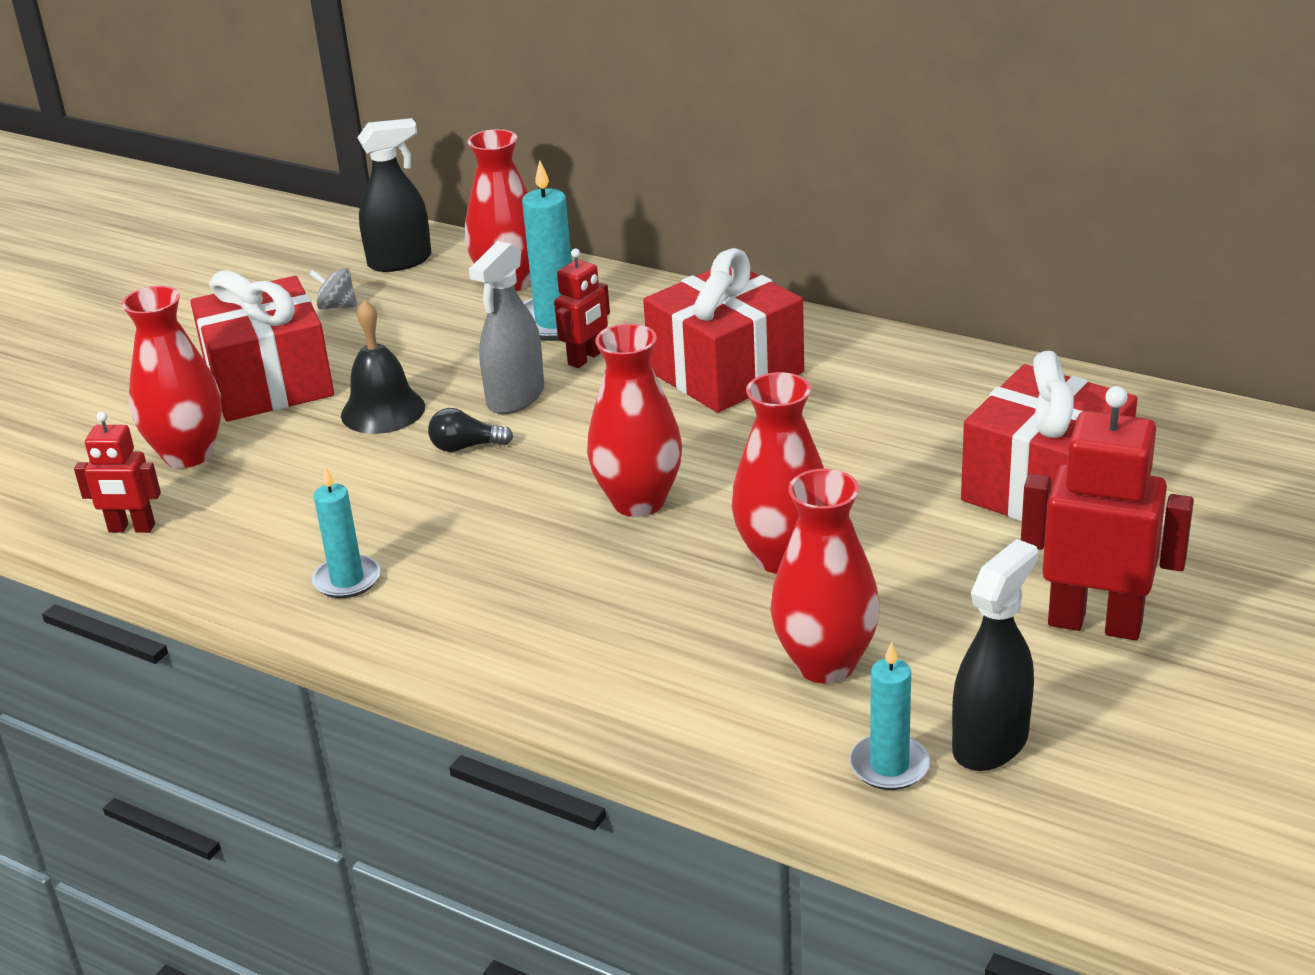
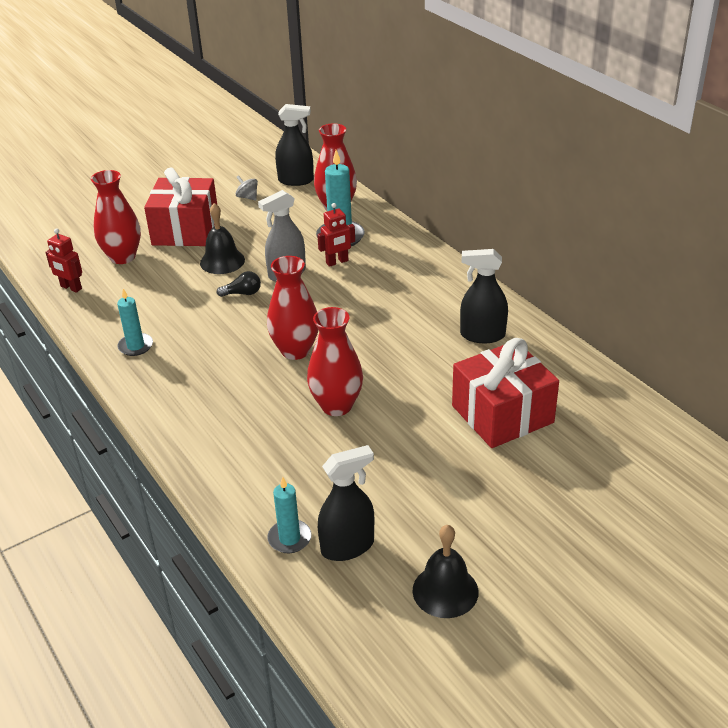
camera: 25 degrees right, 5 degrees up
black light bulb [428,408,513,452] -> black light bulb turned 150 degrees clockwise [217,271,261,297]
red gift [643,248,804,413] -> none
red vase [771,469,880,683] -> none
red robot [1021,386,1194,640] -> none
none -> black bell [413,525,478,618]
none -> black spray bottle [460,249,508,343]

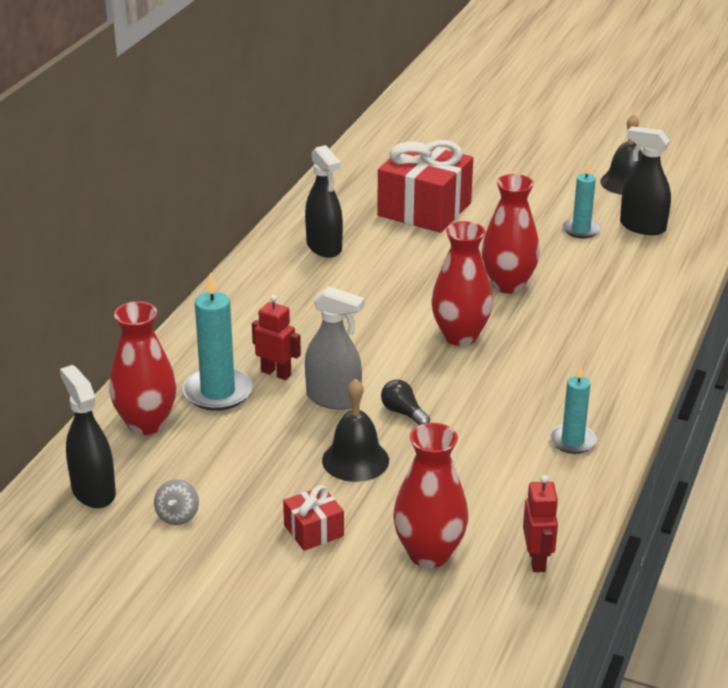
camera: 125 degrees left, 5 degrees down
red gift [144,167,217,246] -> red gift [283,485,344,551], size x0.47
turquoise candle [267,477,312,553] -> turquoise candle moved to [563,163,601,238]

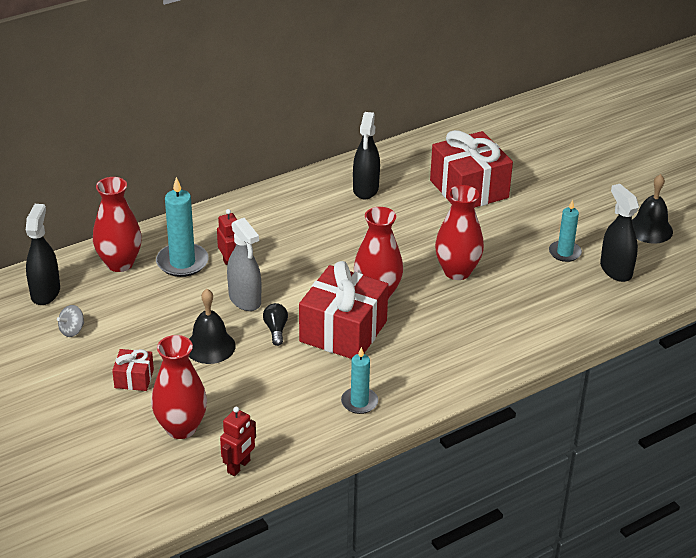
camera: 35 degrees right, 5 degrees up
none -> red gift [299,261,389,359]

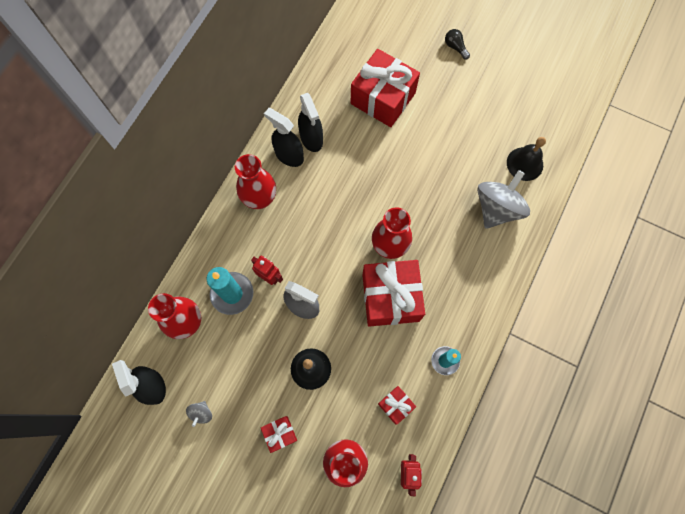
camera: 30 degrees left, 35 degrees up
black light bulb [263,303,288,346] -> black light bulb moved to [445,29,470,60]
red vase [435,185,484,280] -> red vase moved to [235,154,276,209]
turquoise candle [549,200,582,262] -> none
black spray bottle [600,184,639,282] -> black spray bottle moved to [264,108,304,167]
black bell [632,174,673,244] -> black bell moved to [507,137,546,181]
none -> red gift [378,386,416,425]
none -> grey spinning top [477,170,530,229]

